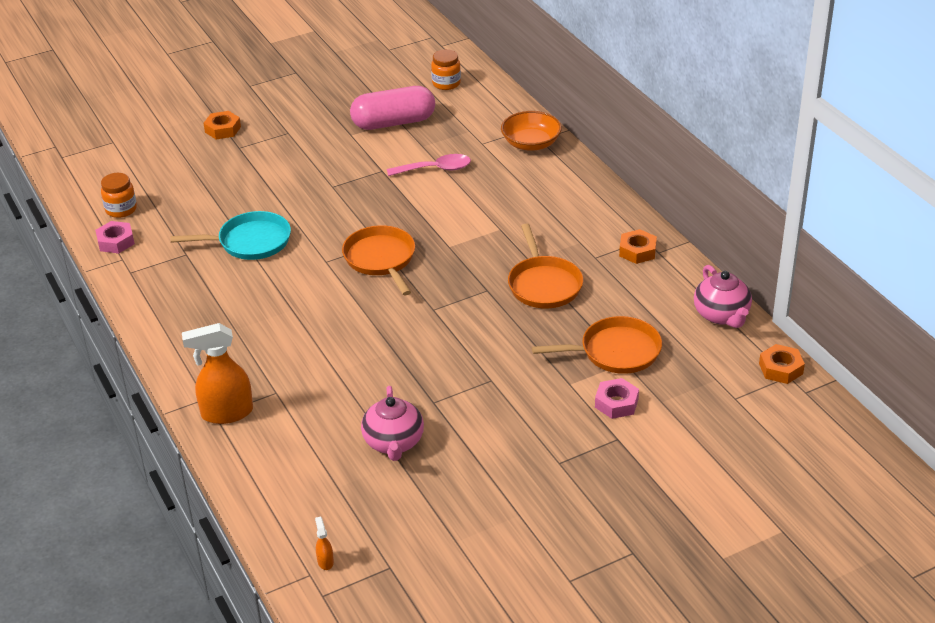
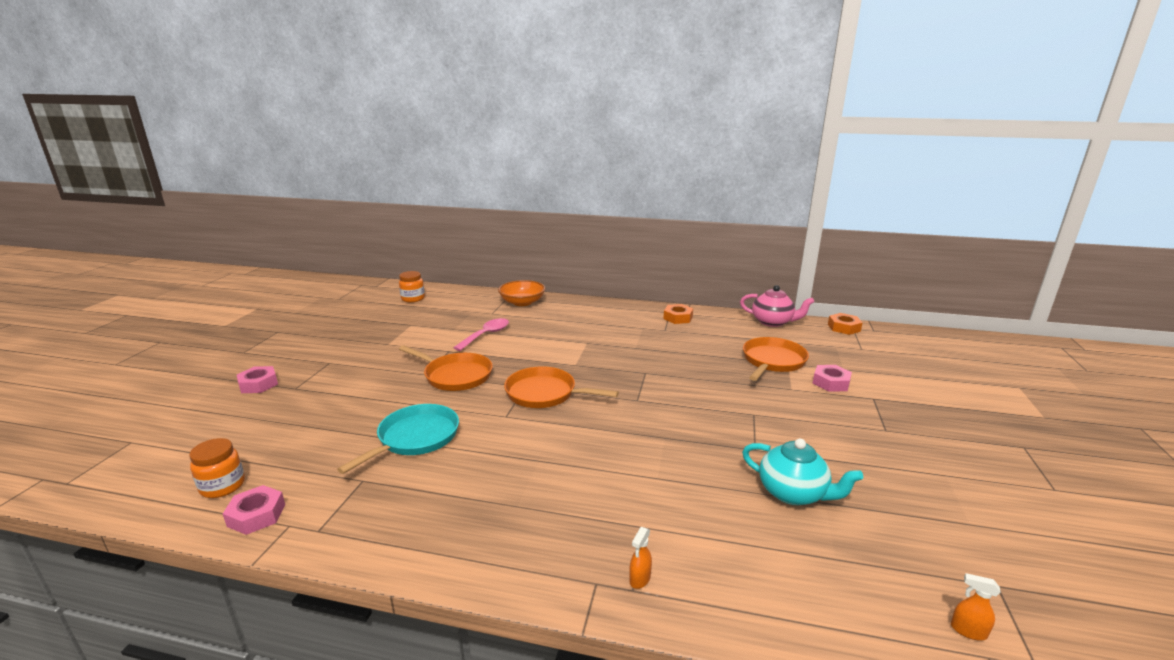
camera: 50 degrees left, 15 degrees down
orange spray bottle [182,323,253,424] -> orange spray bottle [629,527,652,589], size x0.43
orange nut [204,111,241,139] -> pink nut [237,366,278,393]
pink capsule [350,86,435,130] -> none
pink teapot [361,386,424,461] -> turquoise teapot [742,439,863,505]
orange pan [508,223,583,308] -> orange pan moved to [399,345,493,391]

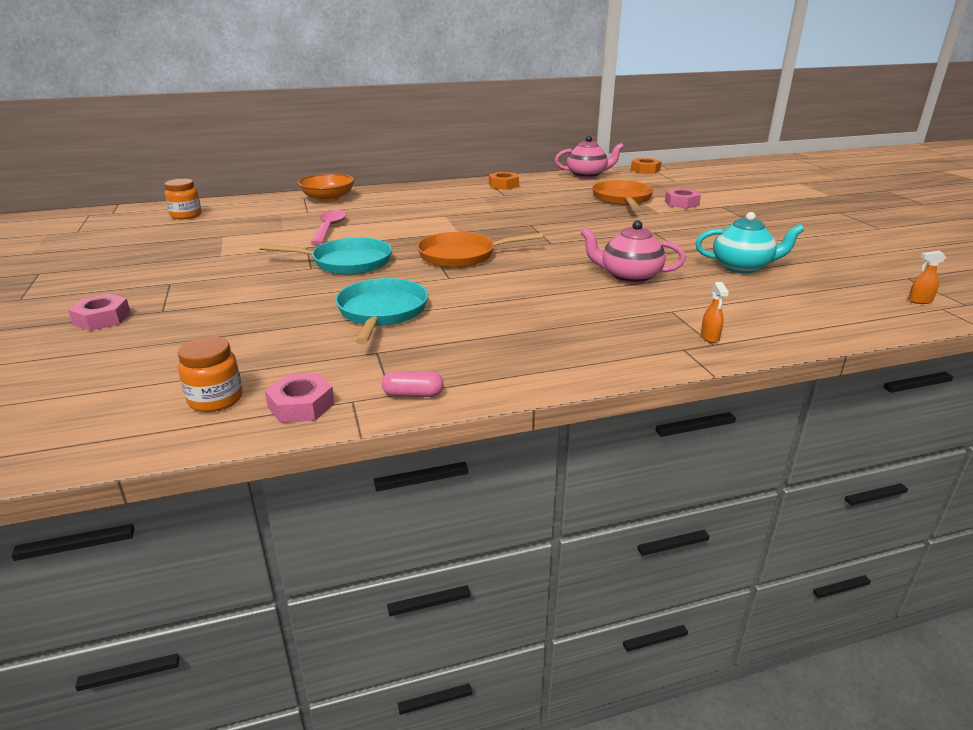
camera: 30 degrees left, 5 degrees up
orange pan [399,345,493,391] -> turquoise pan [259,237,392,275]
none -> pink capsule [382,371,444,397]
none -> pink teapot [581,220,686,284]

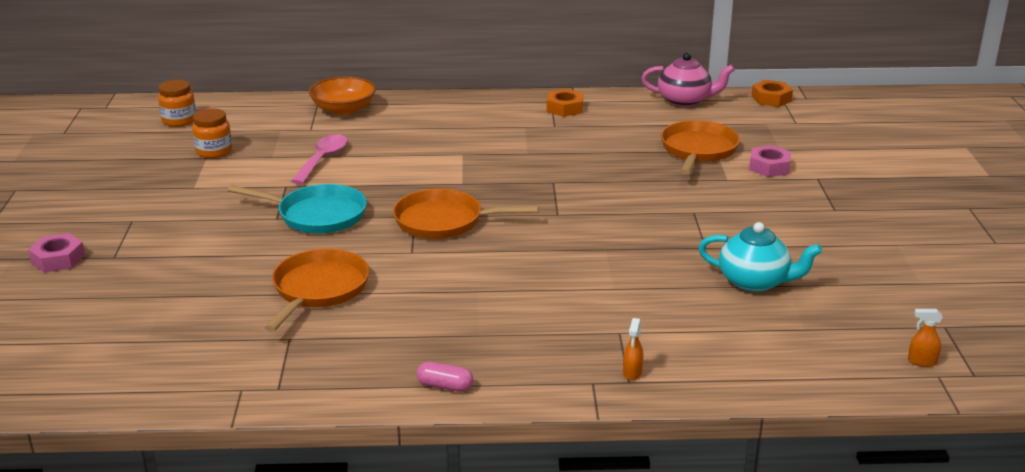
camera: 15 degrees right, 0 degrees up
orange jar [178,336,243,412] -> orange jar moved to [192,109,232,158]
pink nut [265,373,335,423] -> none
turquoise pan [335,278,428,344] -> orange pan [265,249,369,332]
pink capsule [382,371,444,397] -> pink capsule moved to [417,362,473,392]
pink teapot [581,220,686,284] -> none

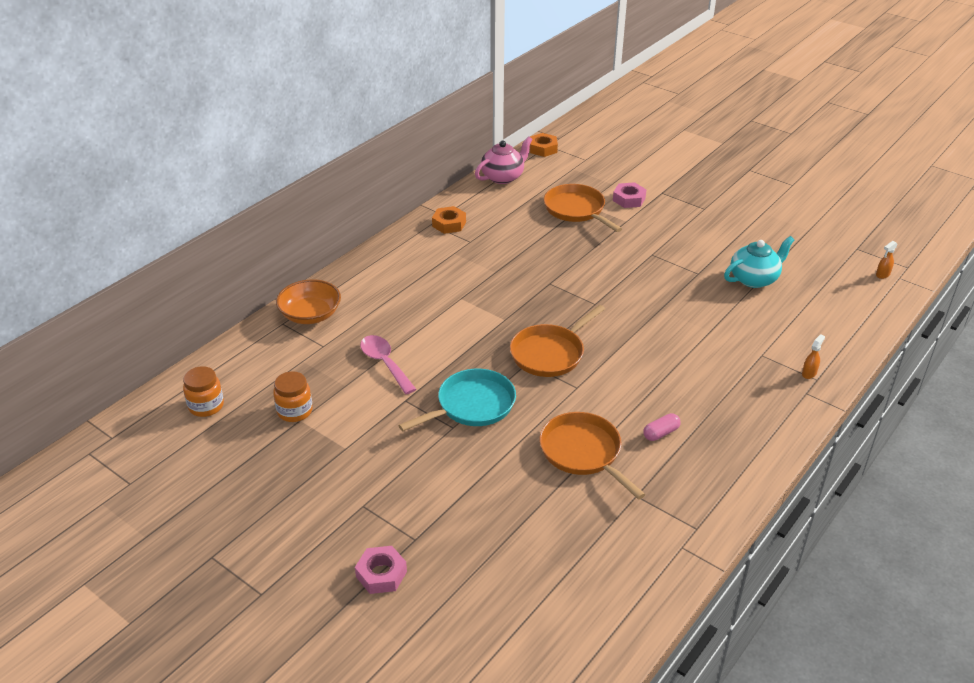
camera: 50 degrees left, 10 degrees up
pink capsule [417,362,473,392] -> pink capsule moved to [643,413,681,441]
orange spray bottle [623,318,643,380] -> orange spray bottle turned 105 degrees counterclockwise [802,334,825,379]

